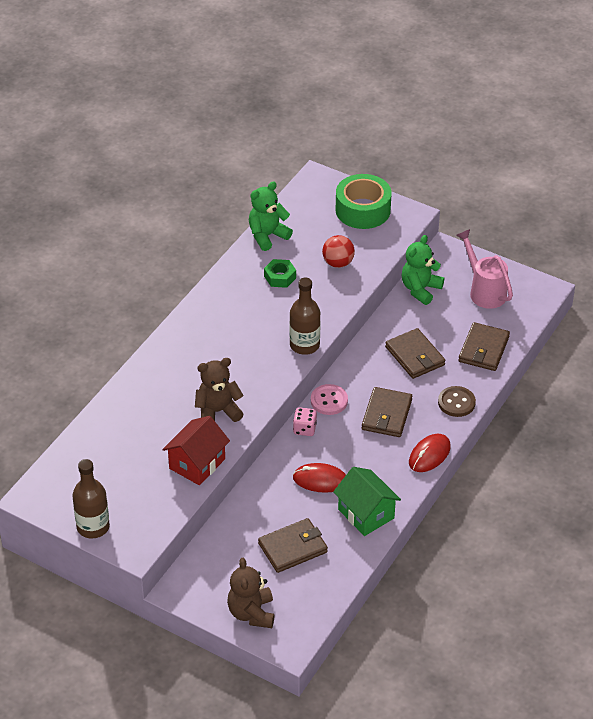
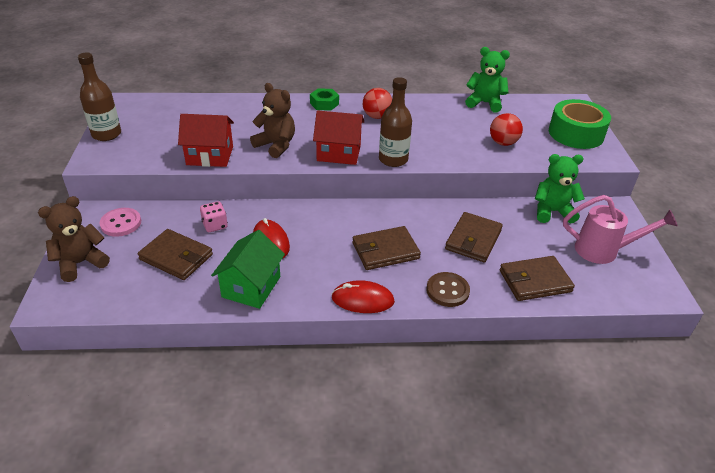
camera: 55 degrees right, 5 degrees down
green nut [264,259,296,288] -> green nut moved to [310,88,339,111]
pink dice [293,407,317,436] -> pink dice moved to [200,201,228,232]
pink button [311,384,348,415] -> pink button moved to [100,208,141,237]
pink watering can [456,229,513,309] -> pink watering can turned 75 degrees clockwise [563,195,678,264]
none -> red house [313,110,364,165]
none -> red ball [363,88,392,119]

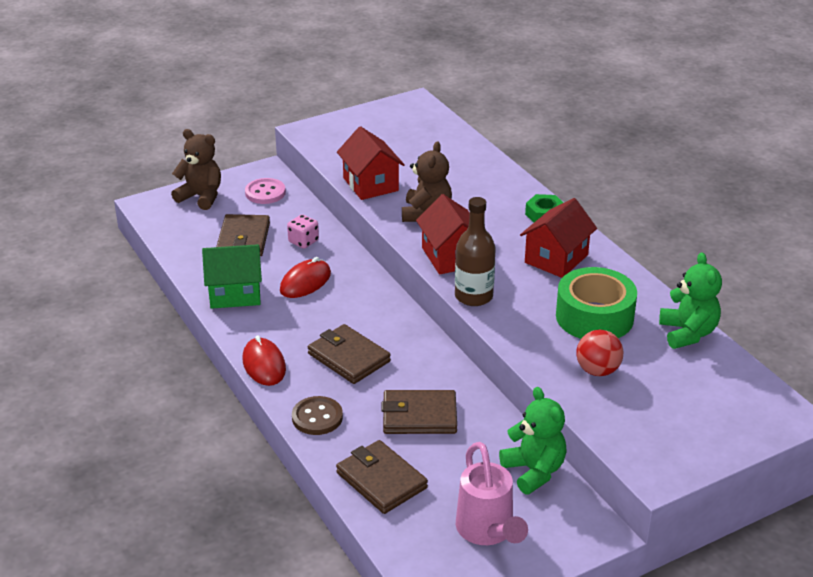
camera: 65 degrees right, 5 degrees down
brown bottle [78,52,121,141] -> none
red ball [363,88,392,119] -> red house [520,198,597,278]
green tape [549,99,611,149] -> green tape moved to [556,267,637,339]

